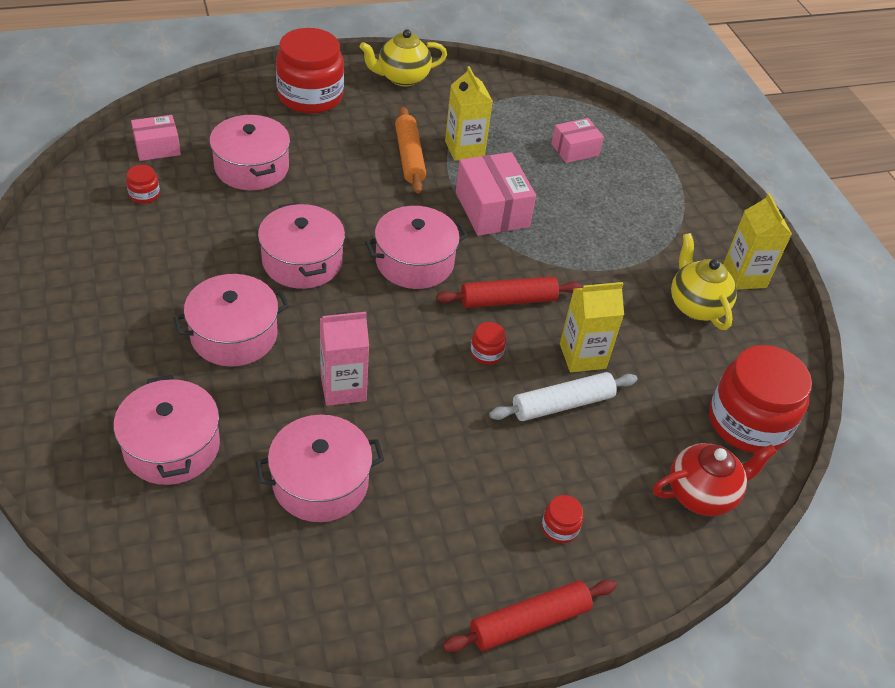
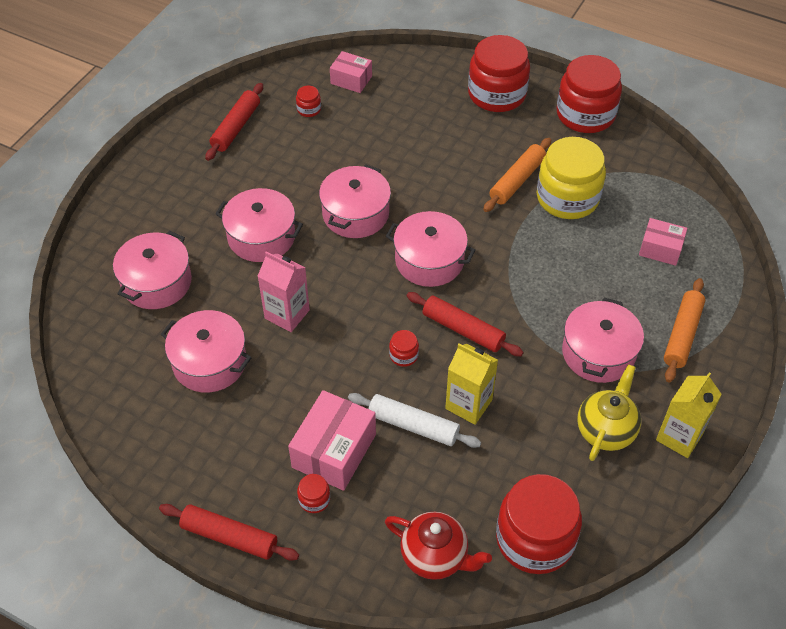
camera: 50 degrees right, 5 degrees up
pink pot [210,114,290,190] -> pink pot moved to [562,298,644,383]
yellow teapot [360,29,447,86] -> red jar [556,55,622,133]
yellow carton [445,66,493,161] -> yellow jar [537,137,606,219]
pink box [456,152,536,236] -> pink box moved to [288,390,376,491]
none -> red rolling pin [205,83,263,161]
none -> orange rolling pin [664,278,705,382]

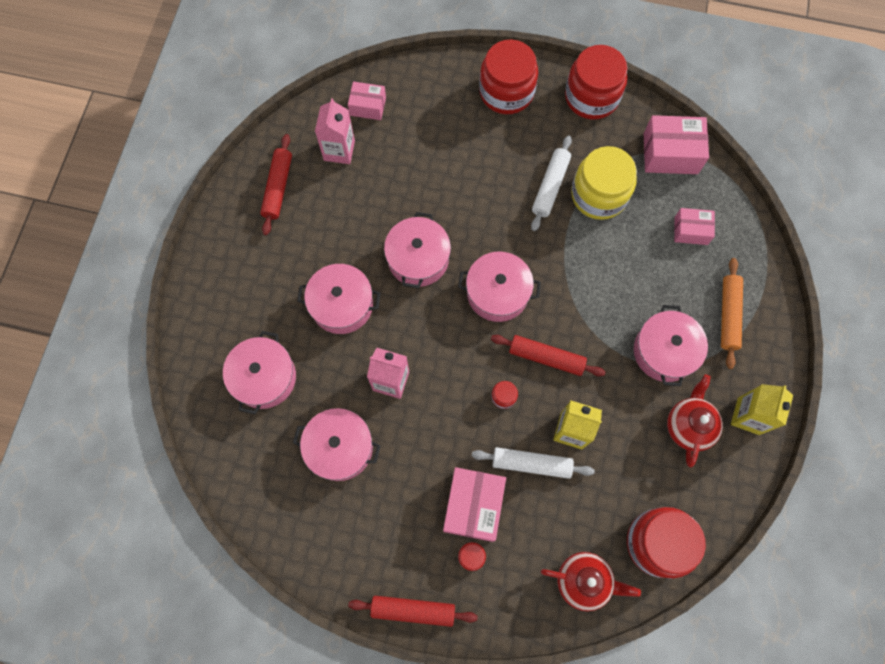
camera: 15 degrees left, 20 degrees up
red jar [296,86,321,117] -> pink carton [315,98,355,164]
orange rolling pin [483,138,551,212] -> white rolling pin [531,135,572,231]
yellow teapot [577,364,641,461] -> red teapot [667,375,723,468]
none -> pink box [644,115,709,174]

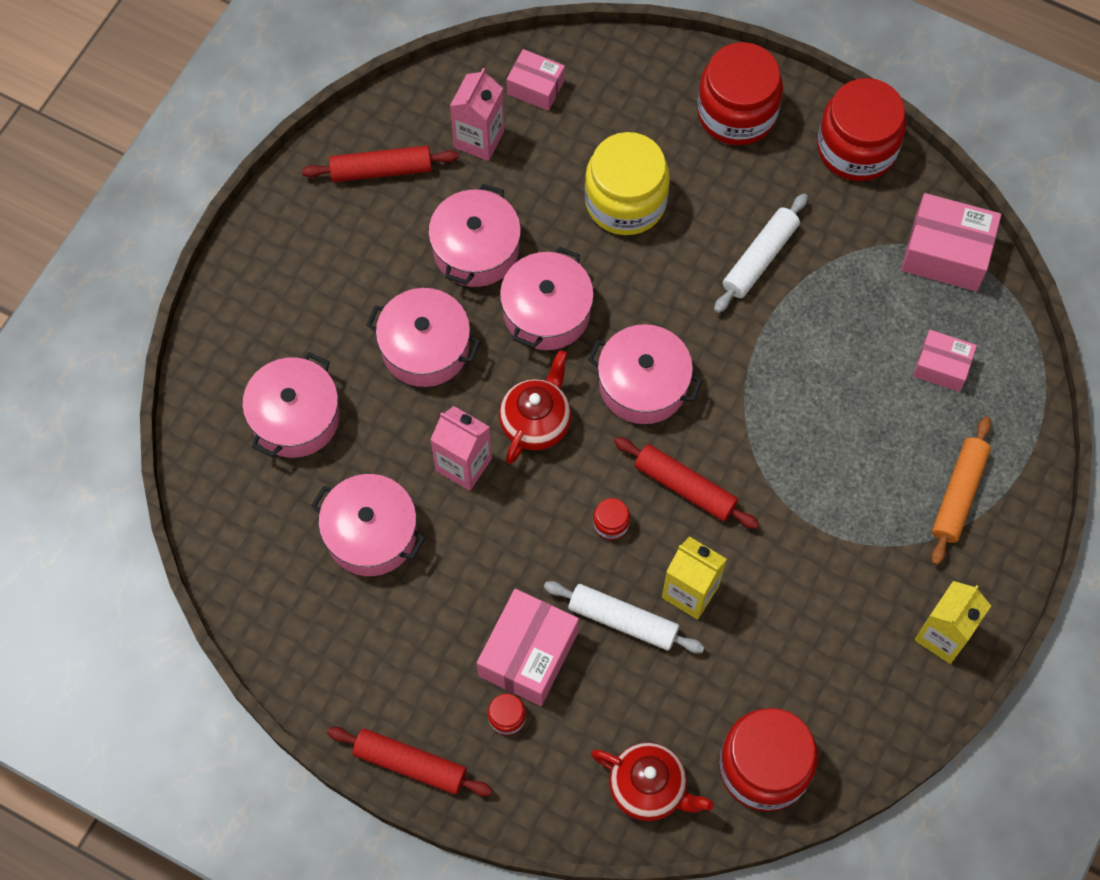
camera: 15 degrees right, 5 degrees down
red rolling pin [260,134,292,235] -> red rolling pin turned 60 degrees clockwise [302,146,459,182]
yellow jar [571,146,637,220] -> yellow jar moved to [584,132,670,235]
pink pot [634,305,708,386] -> pink pot moved to [428,184,521,287]
red teapot [667,375,723,468] -> red teapot moved to [499,350,572,464]

